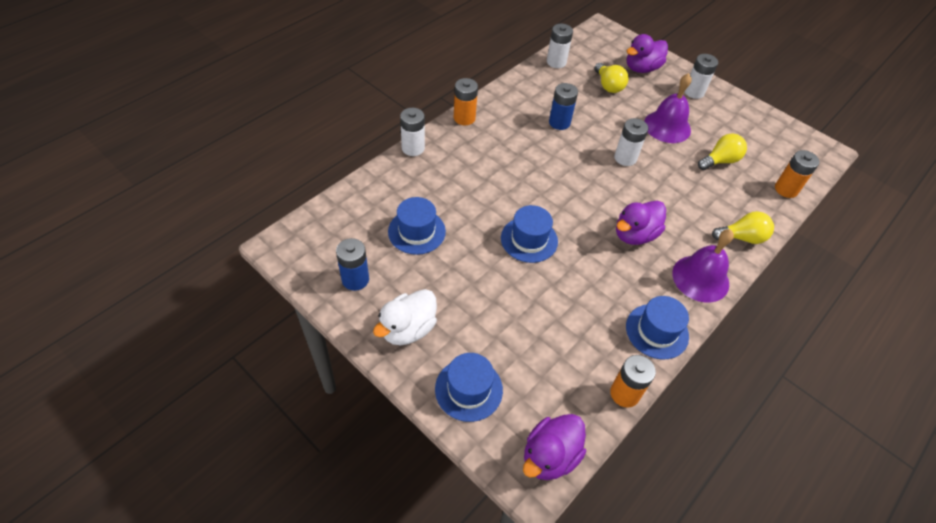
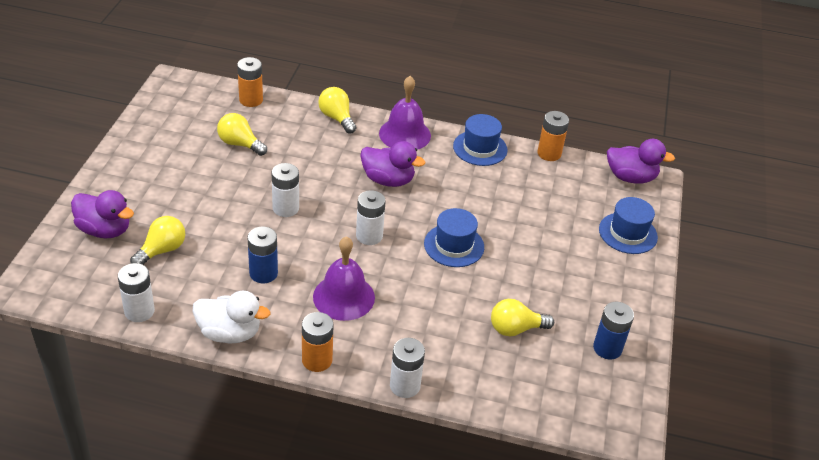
camera: 120 degrees left, 10 degrees down
white duck [373,289,437,345] -> white duck moved to [192,291,270,343]
blue hat [388,197,446,255] -> yellow light bulb [491,299,554,337]
purple bell [644,73,692,143] -> purple bell moved to [313,236,375,321]
white battery [684,54,718,99] -> white battery moved to [356,190,386,245]

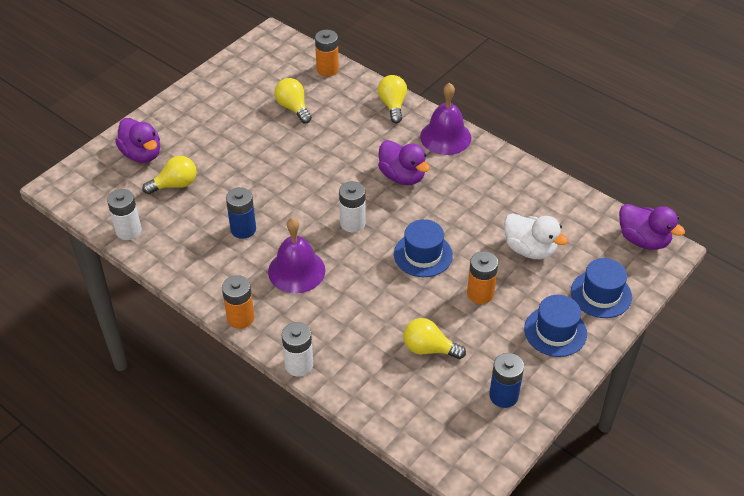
camera: 30 degrees right, 5 degrees up
white duck [192,291,270,343] -> white duck moved to [504,213,568,259]
white battery [272,163,299,217] -> none
blue hat [453,114,508,166] -> blue hat moved to [524,295,587,357]
orange battery [538,111,569,161] -> orange battery moved to [467,251,498,304]

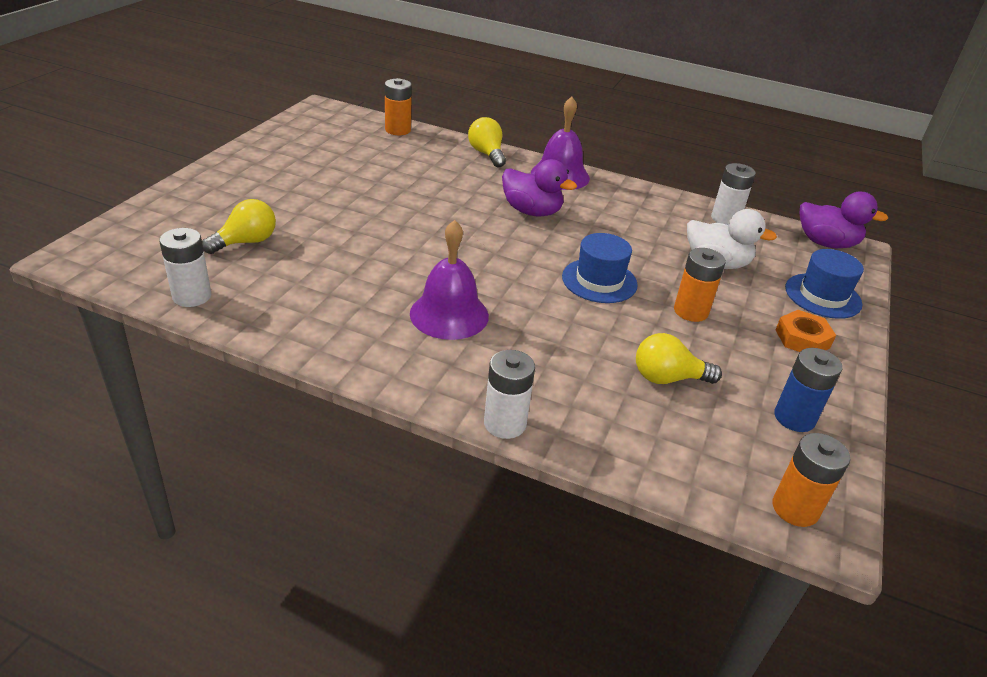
camera: 20 degrees left, 10 degrees down
purple duck [115,118,160,163] -> none
orange battery [222,275,255,329] -> orange battery moved to [773,433,850,527]
blue battery [226,187,256,239] -> none
yellow light bulb [274,78,312,123] -> none
white battery [339,181,366,232] -> white battery moved to [711,163,756,225]
blue hat [524,295,587,357] -> orange nut [775,310,836,352]

